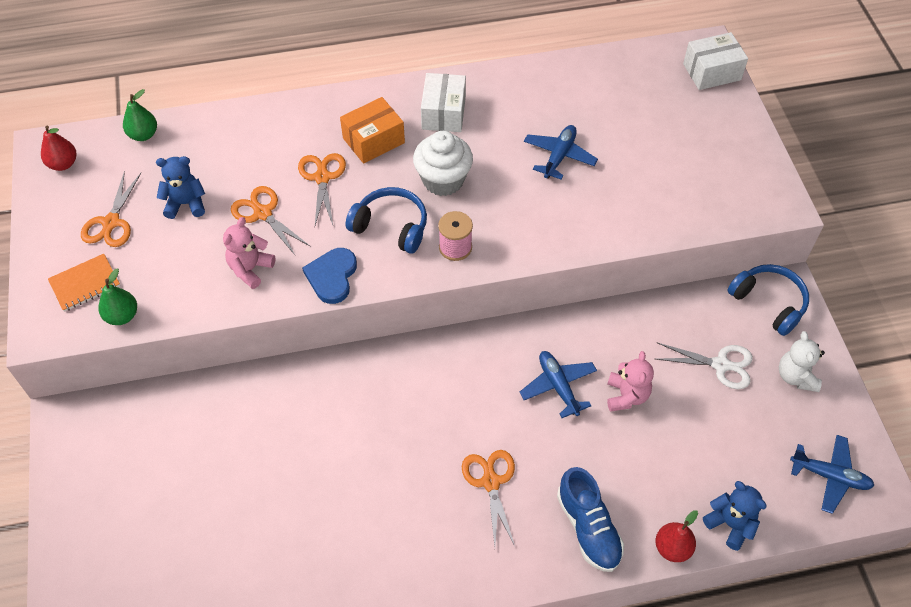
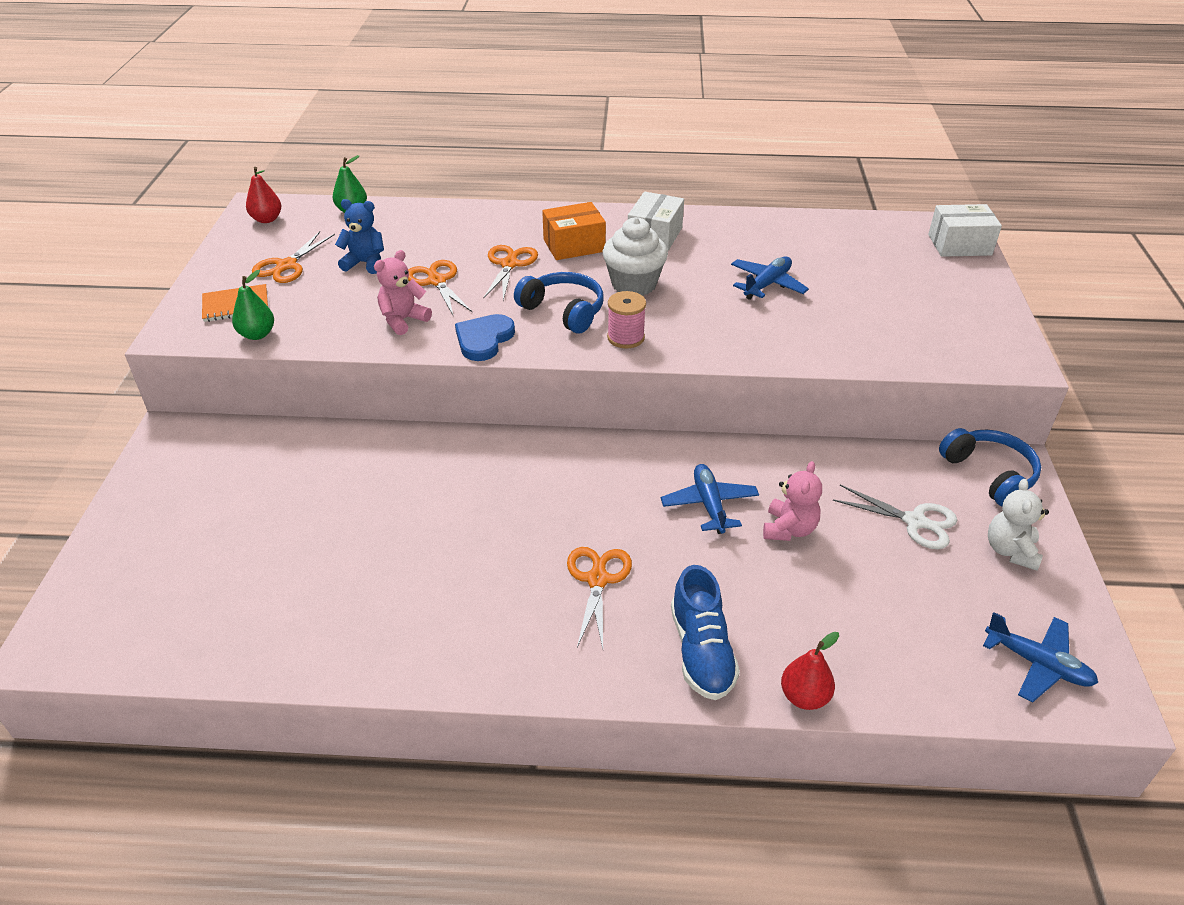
camera: 15 degrees right, 15 degrees down
blue teddy bear [703,481,767,551] -> none

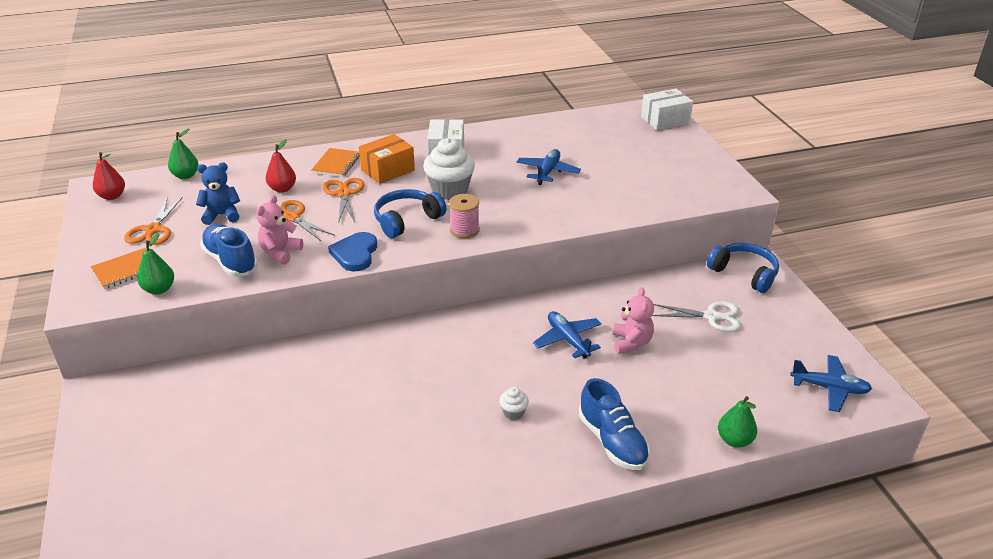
camera: 20 degrees left, 5 degrees down
blue headphones [514,272,604,334] -> blue headphones turned 60 degrees counterclockwise [374,189,446,238]
orange scissors [567,547,632,649] -> white cupcake [499,387,529,420]
red pear [781,632,839,710] -> red pear moved to [266,139,296,193]
white teddy bear [988,479,1049,571] -> none
none -> blue shoe [200,224,258,277]
none -> orange notebook [311,148,360,177]
none -> green pear [718,396,757,448]

